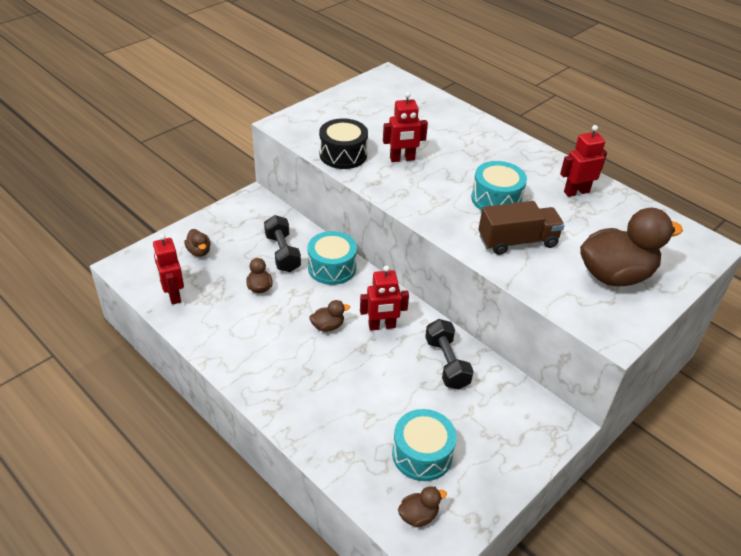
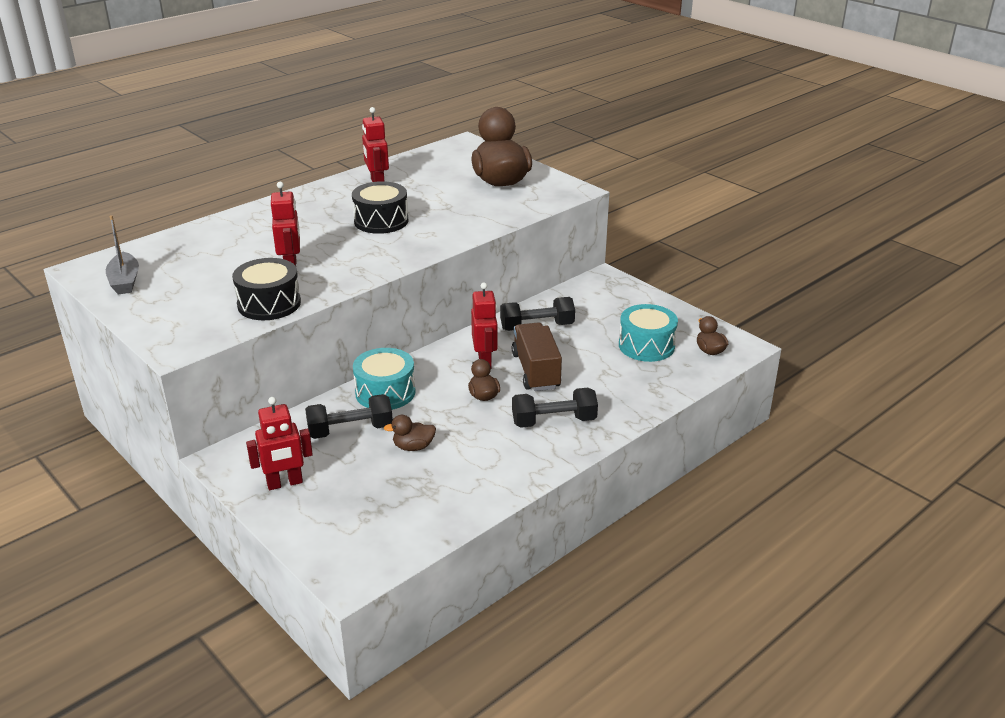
camera: 85 degrees left, 10 degrees down
red robot [153,234,184,305] -> red robot moved to [246,397,313,490]
brown duck [184,229,211,257] -> none
turquoise drum [471,161,527,211] -> black drum [352,181,408,234]
brown truck [479,201,564,255] -> brown truck moved to [512,322,562,391]
none -> grey boat [106,215,139,294]
none -> black dumbbell [512,388,598,428]

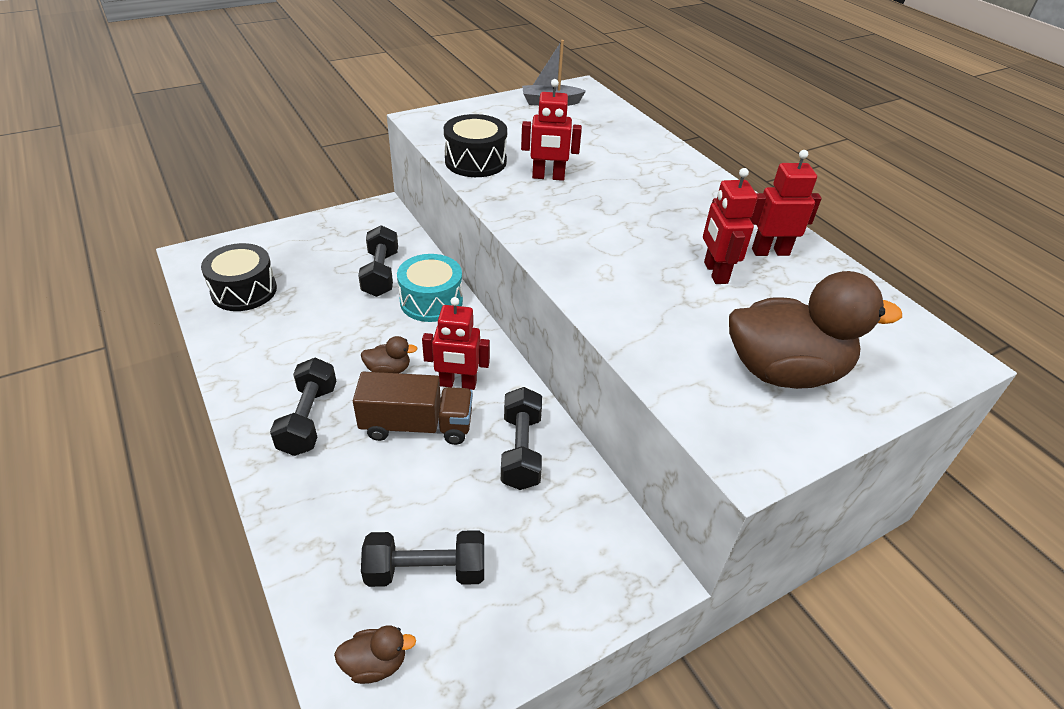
camera: 100 degrees right, 10 degrees up
red robot [246,397,313,490] -> red robot moved to [703,168,758,284]
black drum [352,181,408,234] -> black drum moved to [201,243,277,311]
brown duck [384,415,436,451] -> none
turquoise drum [619,304,678,362] -> black dumbbell [361,530,484,587]

